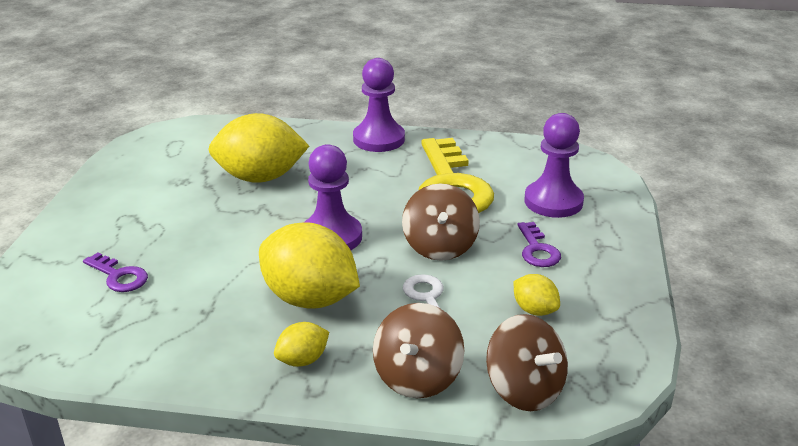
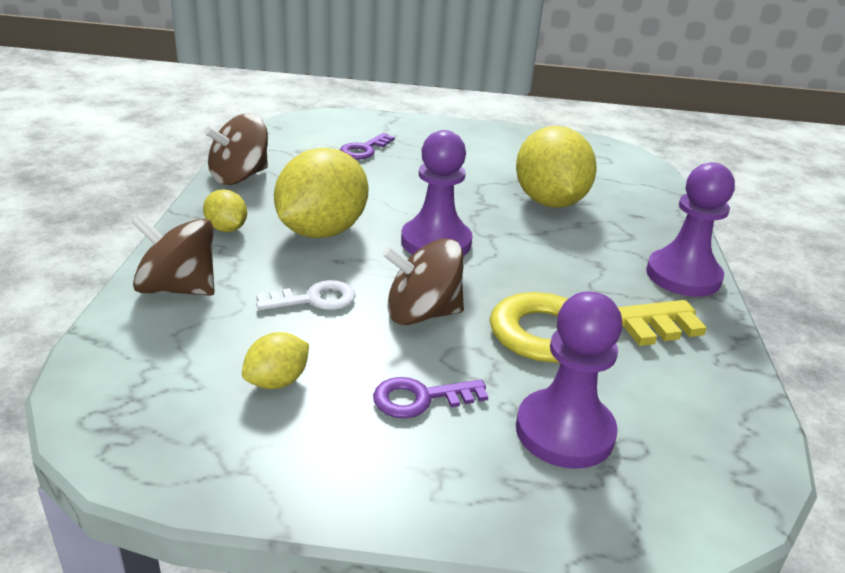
camera: 85 degrees right, 0 degrees up
brown spinning top [486,314,568,411] -> brown spinning top moved to [204,114,268,185]

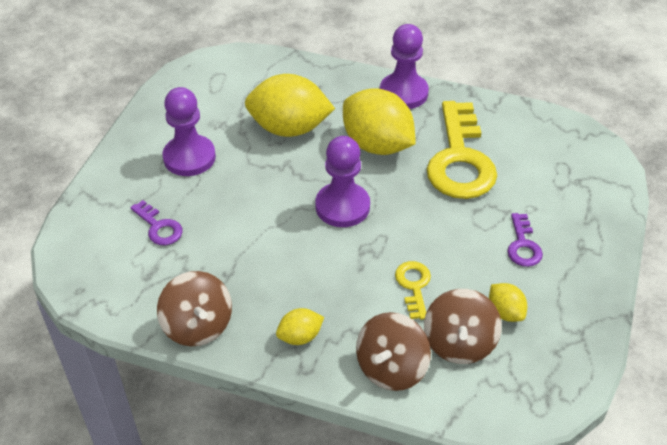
camera: 75 degrees left, 15 degrees up
white key [256,280,356,310] -> yellow key [395,261,431,320]
yellow lemon [274,148,368,238] -> yellow lemon moved to [343,88,416,155]
brown spinning top [383,238,464,325] -> brown spinning top moved to [424,289,502,364]
purple pawn [516,291,622,469] -> purple pawn moved to [162,87,216,176]

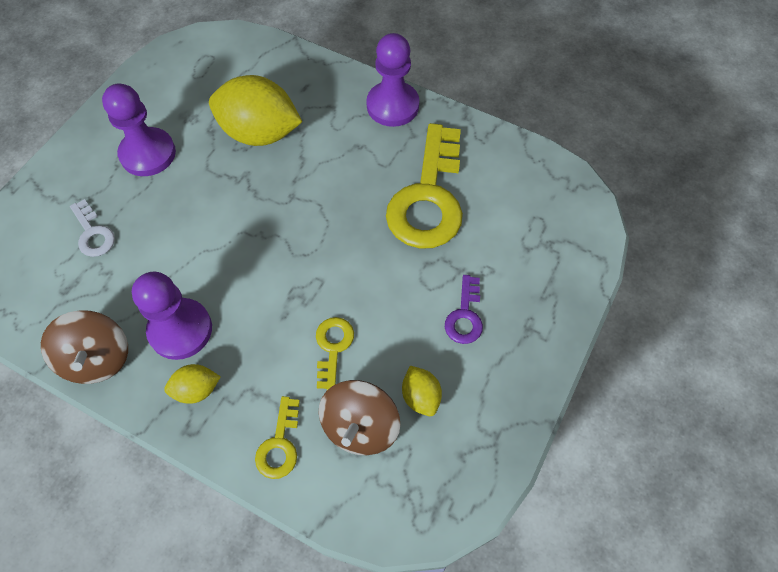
camera: 10 degrees right, 15 degrees up
purple key [130,200,183,245] -> white key [70,199,115,257]
purple pawn [315,136,370,227] -> purple pawn moved to [132,272,212,360]
yellow lemon [343,88,416,155] -> none
brown spinning top [356,312,431,391] -> yellow key [255,396,300,479]

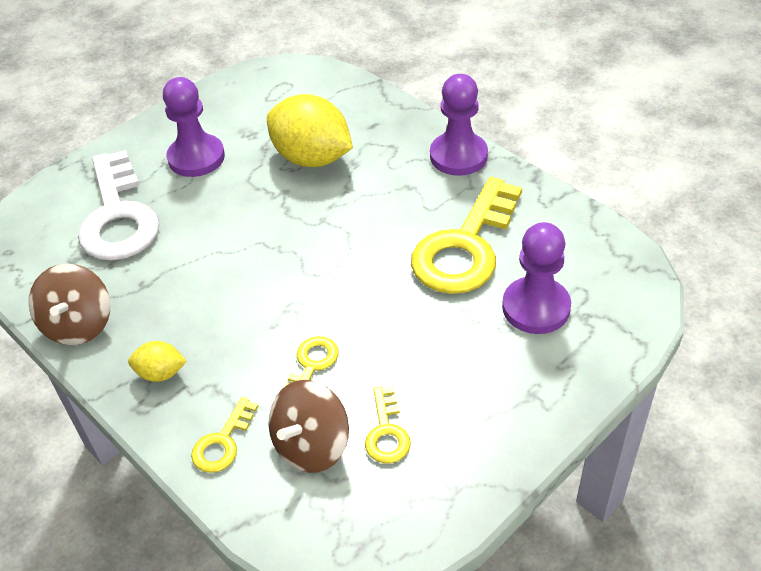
camera: 20 degrees right, 15 degrees down
white key [70,199,115,257] -> white key [78,150,160,261], size x2.17
purple pawn [132,272,212,360] -> purple pawn moved to [502,222,571,334]
yellow lemon [402,366,442,416] -> yellow key [365,387,411,463]
purple key [445,275,483,344] -> none

